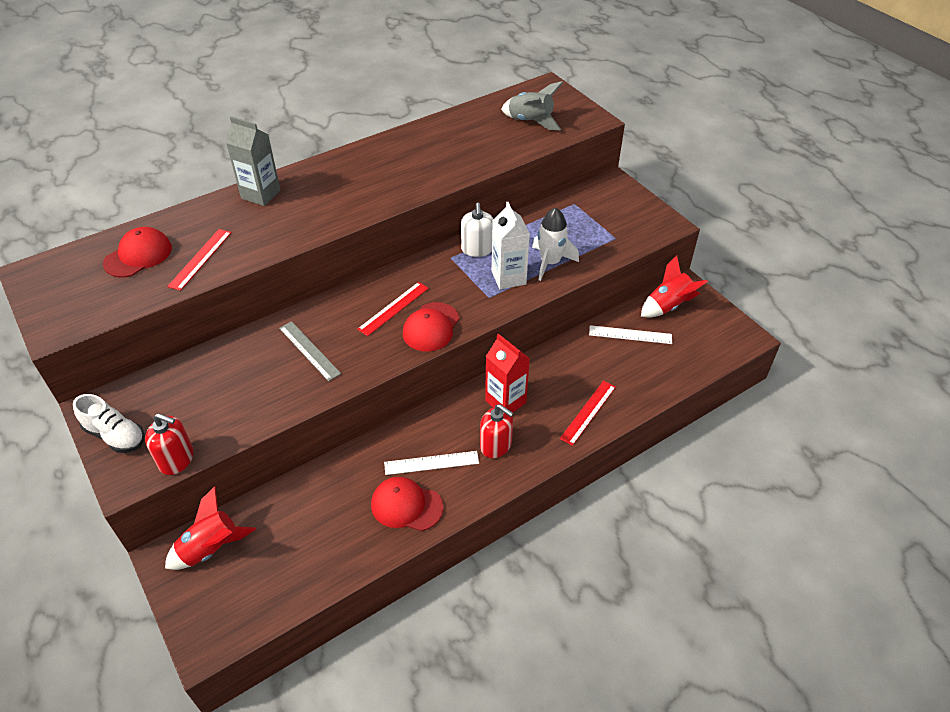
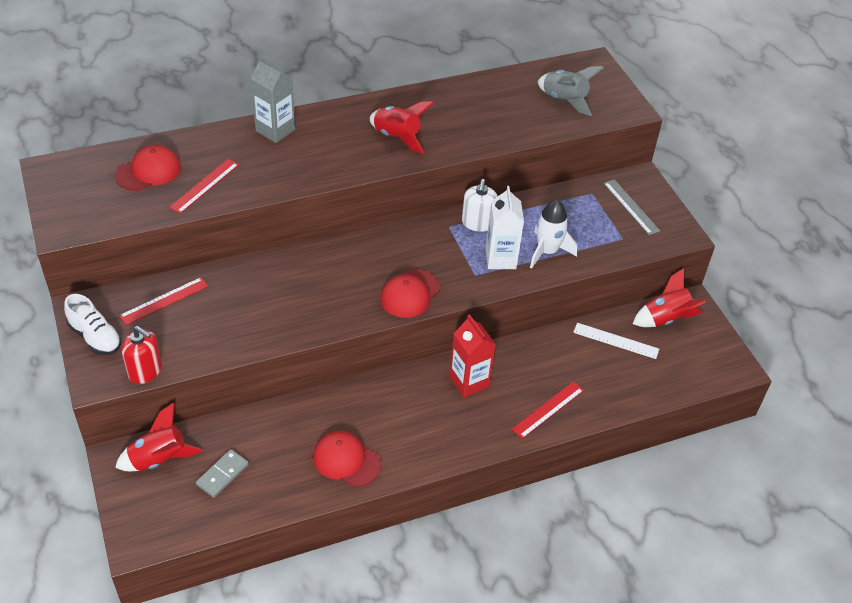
camera: 10 degrees right, 0 degrees up
grey ruler [279,321,341,381] -> grey ruler moved to [604,179,660,235]
red ruler [357,282,429,336] -> red ruler moved to [119,277,208,325]
white ruler [384,451,479,475] -> none
red soap dispenser [480,404,513,458] -> none
none -> grey domino [196,449,249,498]
none -> red rocket [370,101,434,154]

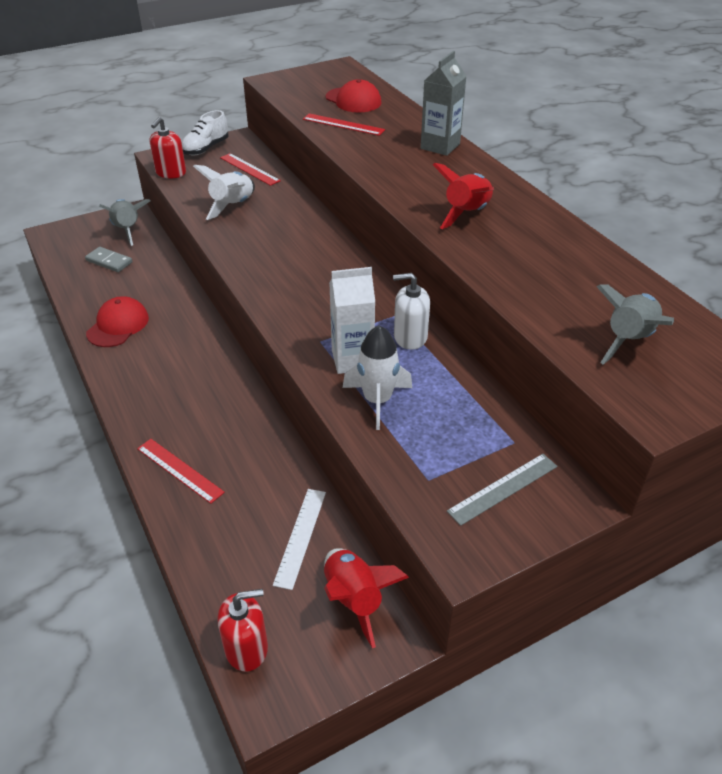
camera: 85 degrees right, 5 degrees down
red rocket [115,403,203,471] -> grey rocket [99,199,150,246]
red cap [380,269,440,318] -> none
red carton [450,314,496,398] -> none
none -> white rocket [193,165,255,220]
none -> red soap dispenser [218,589,268,672]

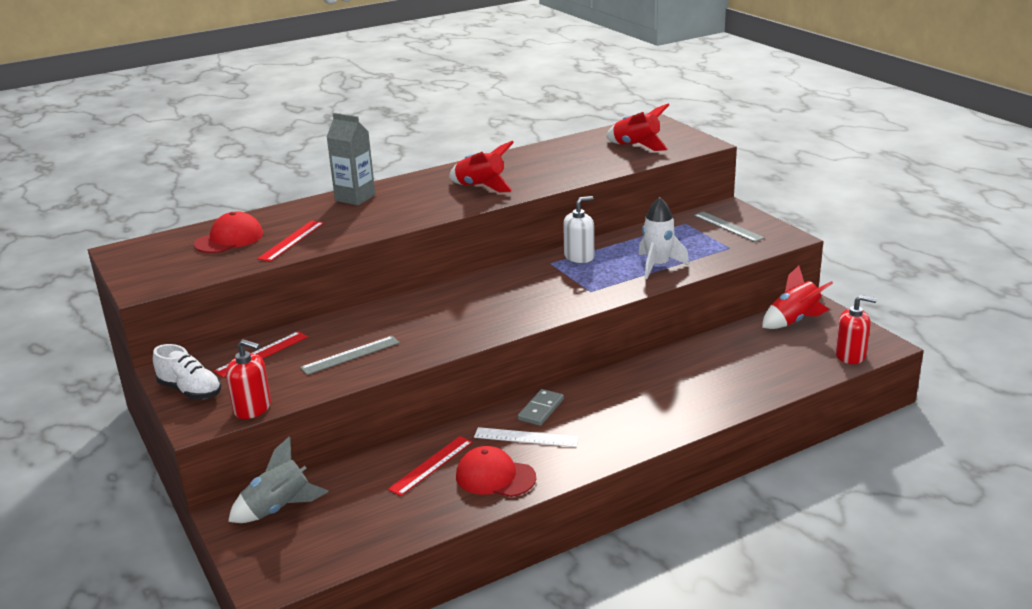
camera: 90 degrees left, 15 degrees down
grey domino [85,247,133,272] -> grey domino moved to [518,389,564,426]
red ruler [137,439,225,504] -> red ruler moved to [388,436,473,496]
white rocket [193,165,255,220] -> grey ruler [300,336,400,375]
red soap dispenser [218,589,268,672] -> red soap dispenser turned 120 degrees clockwise [835,295,877,364]
white ruler [273,489,326,590] -> white ruler moved to [474,427,579,447]
white carton [329,267,375,374] -> none
white soap dispenser [393,273,430,350] -> white soap dispenser turned 120 degrees counterclockwise [563,196,594,263]
grey rocket [597,284,674,365] -> red rocket [606,104,669,151]

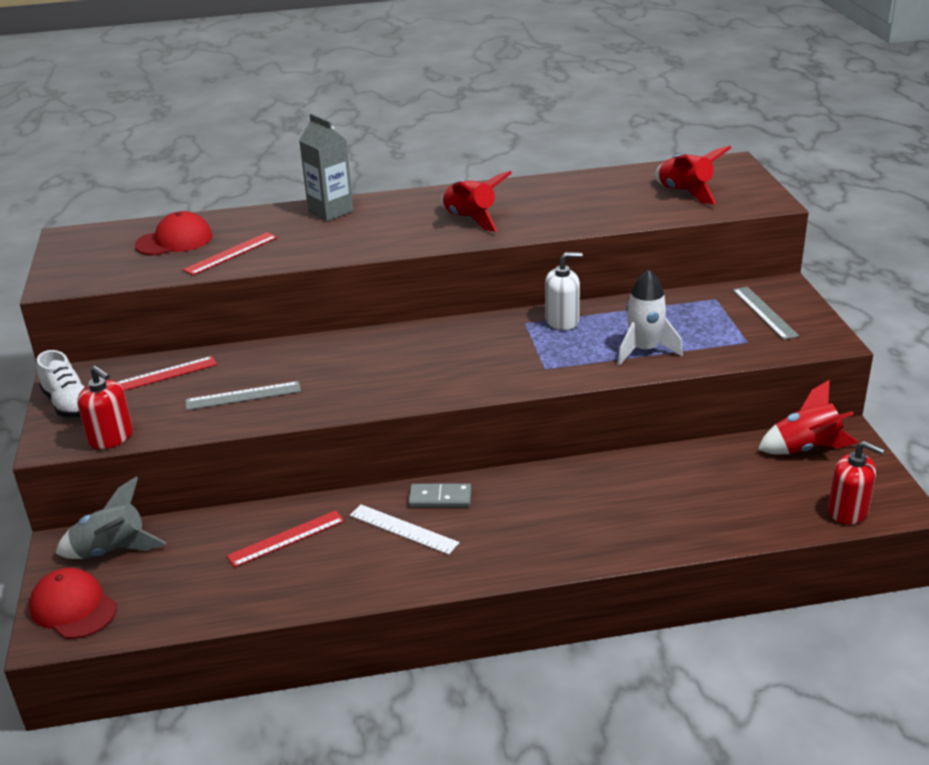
camera: 20 degrees right, 5 degrees up
red cap [456,446,536,497] -> red cap moved to [29,568,117,639]
grey domino [518,389,564,426] -> grey domino turned 45 degrees clockwise [408,483,472,508]

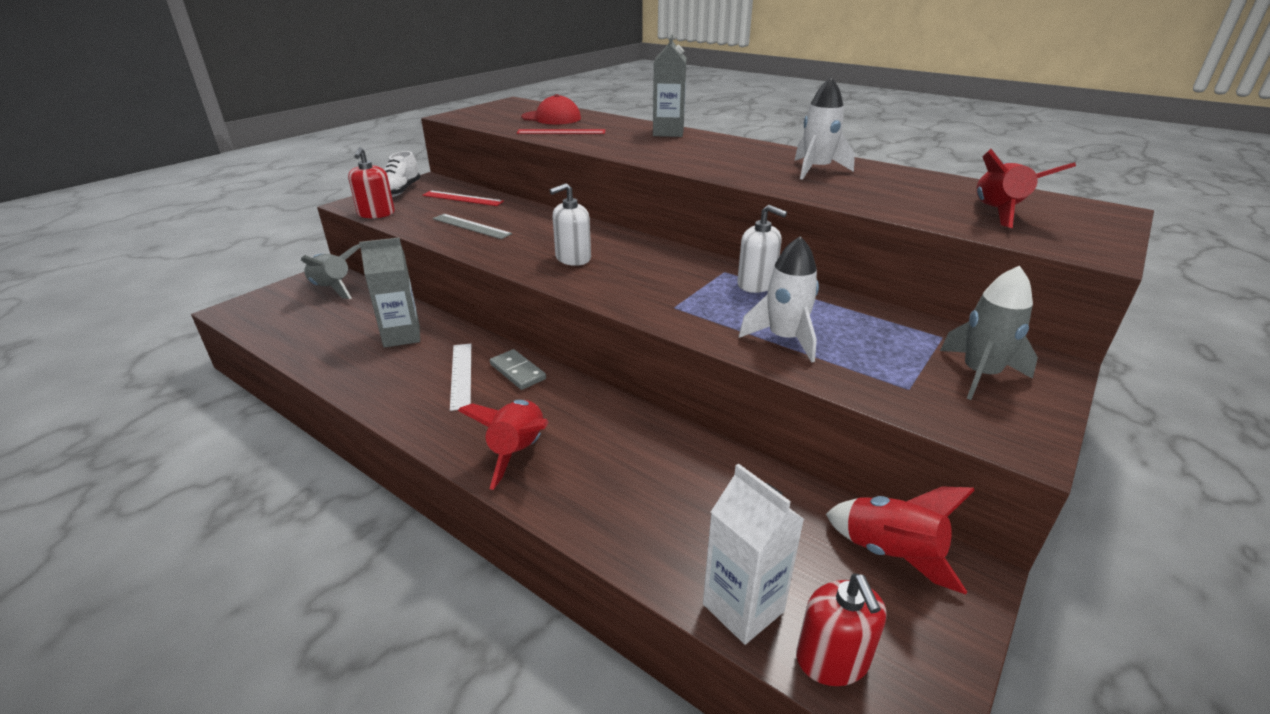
camera: 45 degrees right, 0 degrees up
red cap [29,568,117,639] -> none
red ruler [226,510,345,567] -> grey carton [359,238,420,347]
red rocket [441,171,512,231] -> red rocket moved to [458,400,549,490]
grey ruler [733,287,799,340] -> grey rocket [940,266,1038,400]
none -> white soap dispenser [549,183,591,266]
none -> white carton [703,463,804,645]
none -> white rocket [794,77,855,180]

